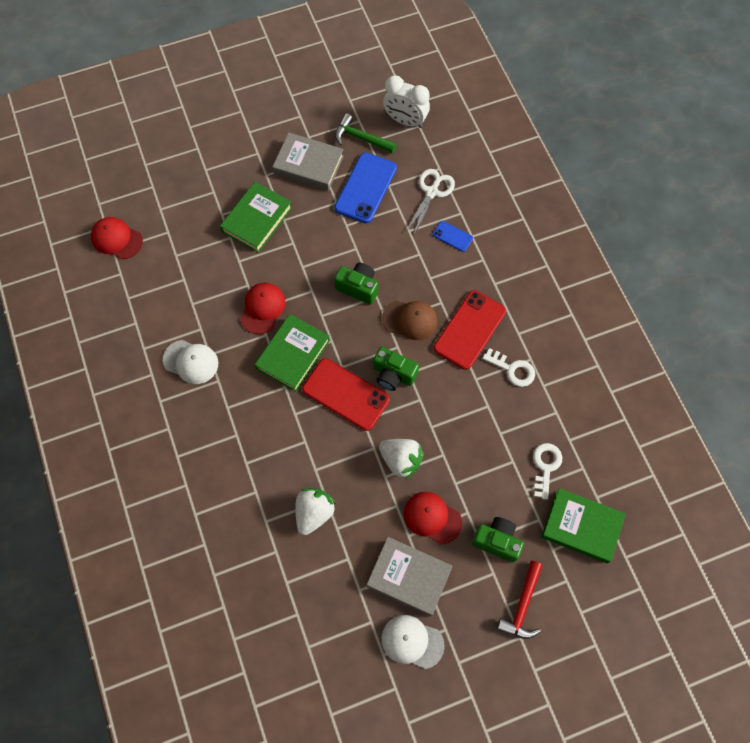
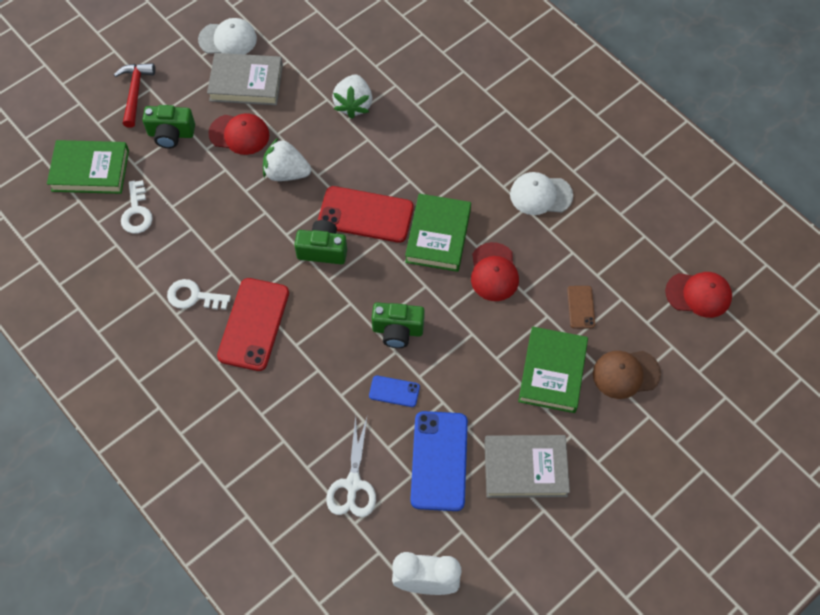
camera: 160 degrees right, 5 degrees down
green hammer [335,114,396,153] -> none
brown cap [382,301,437,340] -> brown cap moved to [593,351,661,399]
blue phone [433,221,473,252] -> blue phone moved to [369,375,420,407]
none -> brown phone [567,286,595,329]

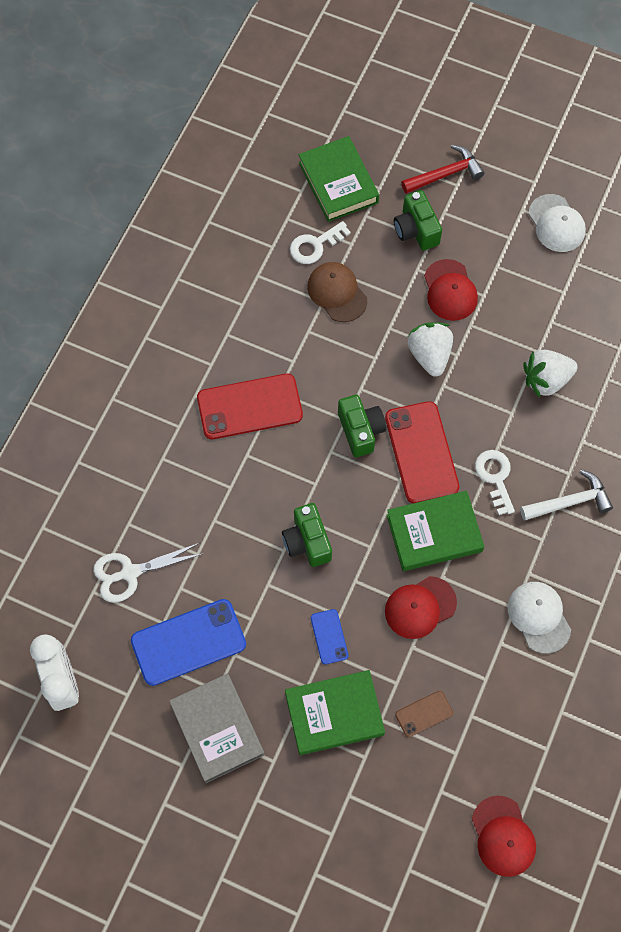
camera: 65 degrees right, 5 degrees up
white key [167,279,231,310] -> white key moved to [475,450,515,515]
grey book [207,53,283,105] -> none
blue phone [369,375,420,407] -> blue phone moved to [311,609,348,664]
brown cap [593,351,661,399] -> brown cap moved to [307,262,367,322]
none -> white hammer [520,470,613,521]

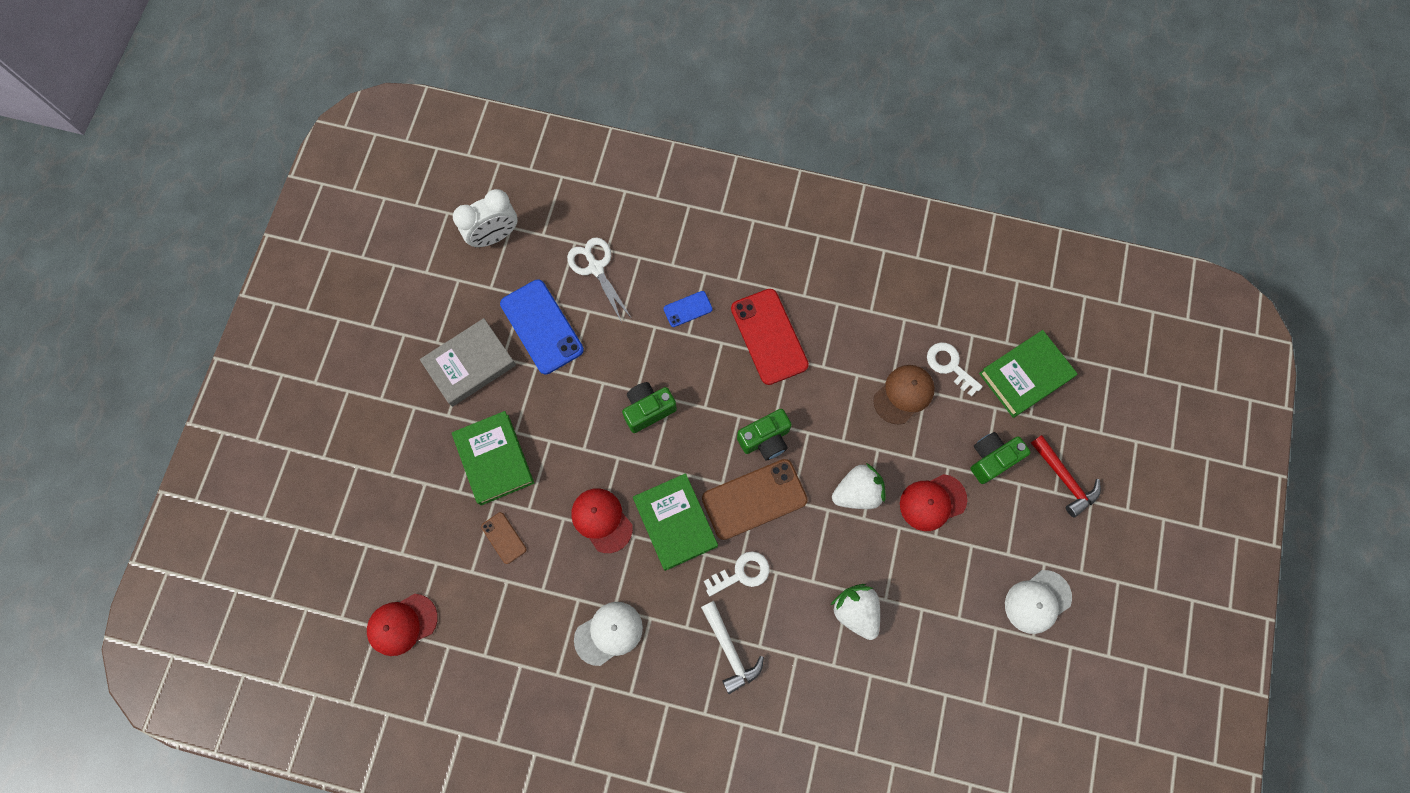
camera: 80 degrees right, 5 degrees up
blue phone [311,609,348,664] -> blue phone moved to [664,291,713,327]
red phone [385,401,459,503] -> brown phone [702,459,808,540]

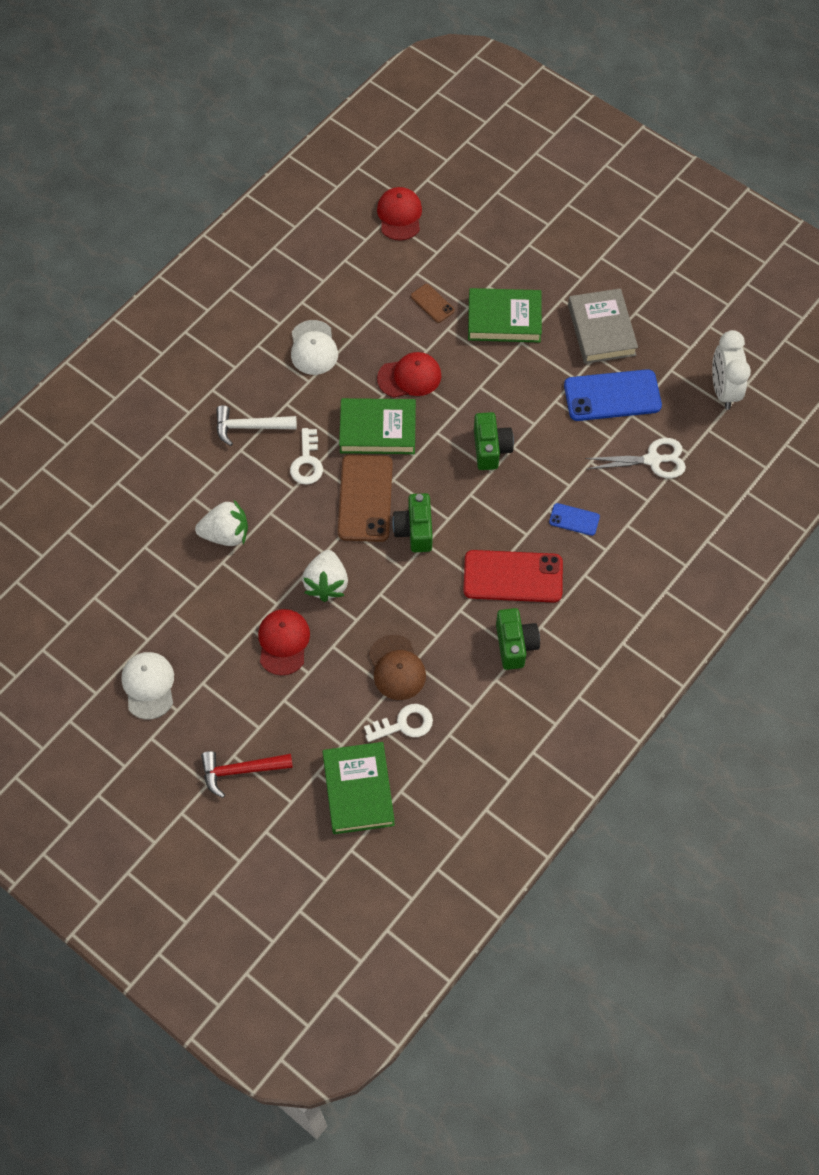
camera: 115 degrees right, 10 degrees down
brown phone [481,512,527,564] -> brown phone turned 60 degrees clockwise [411,284,455,323]
blue phone [664,291,713,327] -> blue phone turned 75 degrees counterclockwise [549,503,600,536]
green camera [971,432,1031,484] -> green camera moved to [496,608,540,670]

